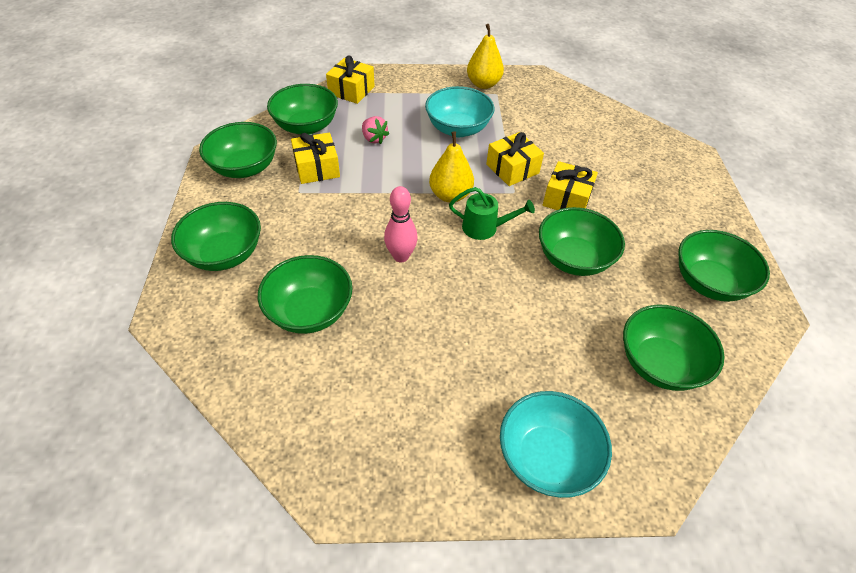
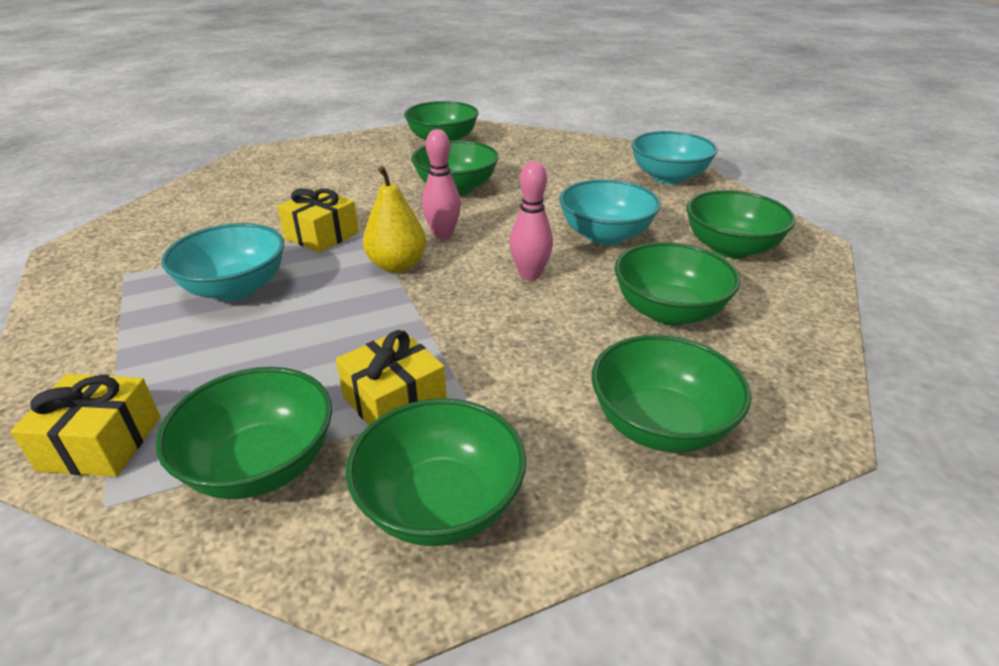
camera: 110 degrees left, 15 degrees down
pink strawberry [362,116,389,144] -> none
green watering can [449,187,535,240] -> pink bowling pin [422,129,461,239]
yellow pear [467,24,504,89] -> none
yellow gift [543,161,598,210] -> none
green bowl [623,305,724,391] -> green bowl moved to [686,190,796,259]
none -> turquoise bowl [559,179,661,245]

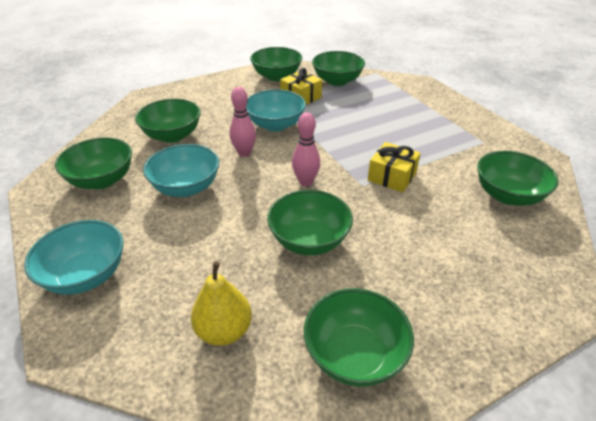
camera: 175 degrees right, 5 degrees up
yellow gift [10,374,160,477] -> none
turquoise bowl [161,223,284,301] -> turquoise bowl moved to [246,89,306,132]
yellow pear [363,166,427,273] -> yellow pear moved to [191,261,252,346]
green bowl [592,335,751,453] -> green bowl moved to [477,151,558,206]

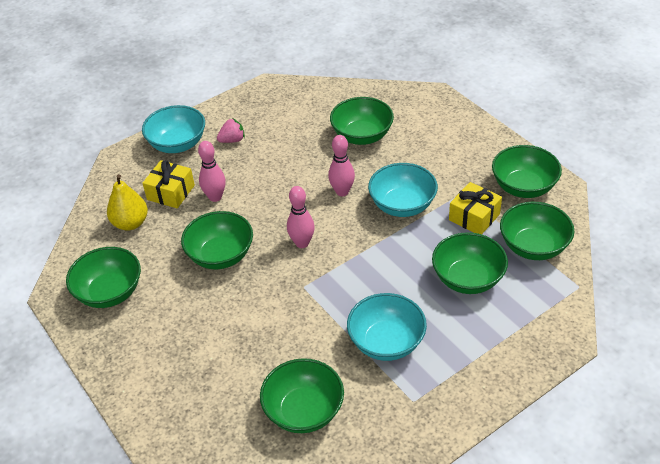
camera: 85 degrees right, 5 degrees up
green bowl [55,137,132,189] -> green bowl moved to [432,232,508,294]
turquoise bowl [143,144,219,197] -> turquoise bowl moved to [347,293,427,361]
yellow gift [368,142,421,193] -> yellow gift moved to [142,160,195,208]
none -> pink bowling pin [198,141,226,202]
none -> pink strawberry [217,118,245,143]

